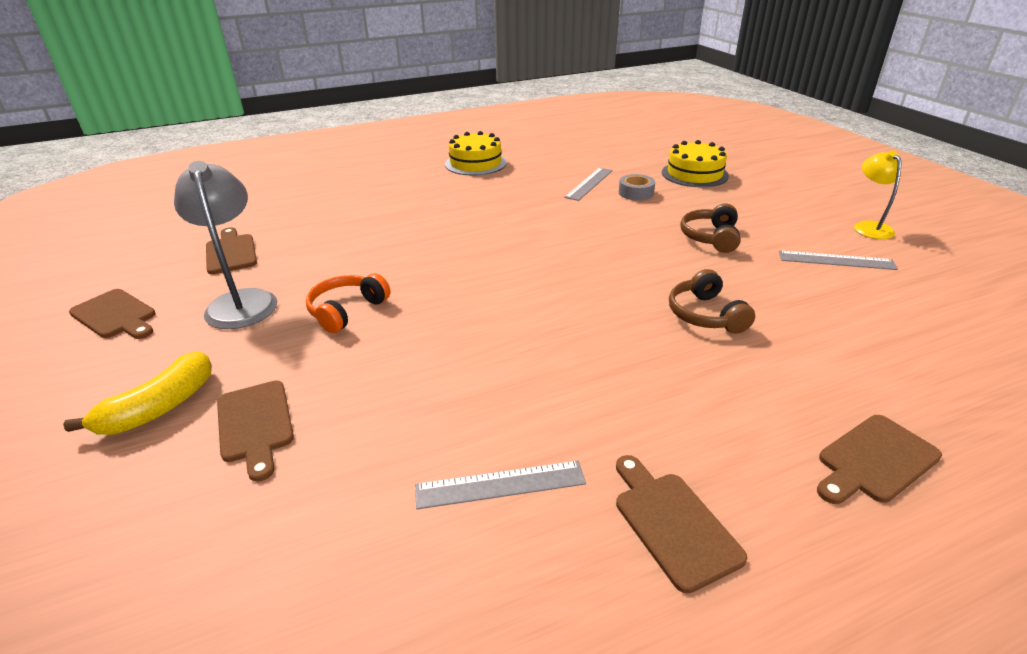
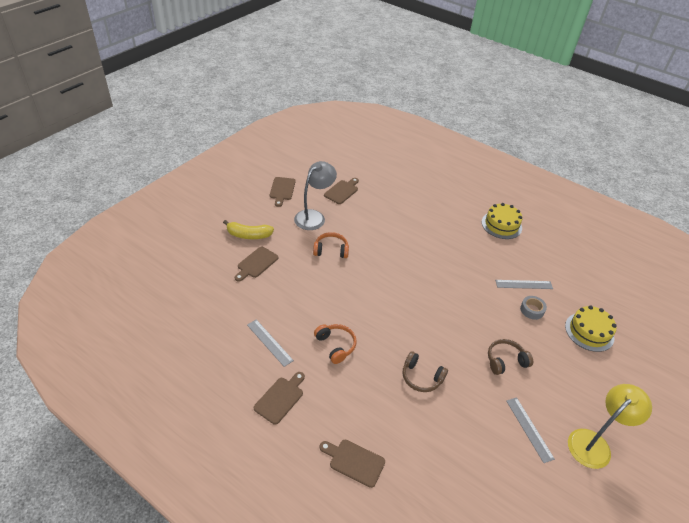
camera: 55 degrees right, 10 degrees up
brown headphones [669,269,755,334] -> brown headphones turned 105 degrees counterclockwise [403,351,448,392]
yellow lamp [854,151,901,239] -> yellow lamp [568,384,652,469], size x1.58
none -> orange headphones [314,324,357,364]

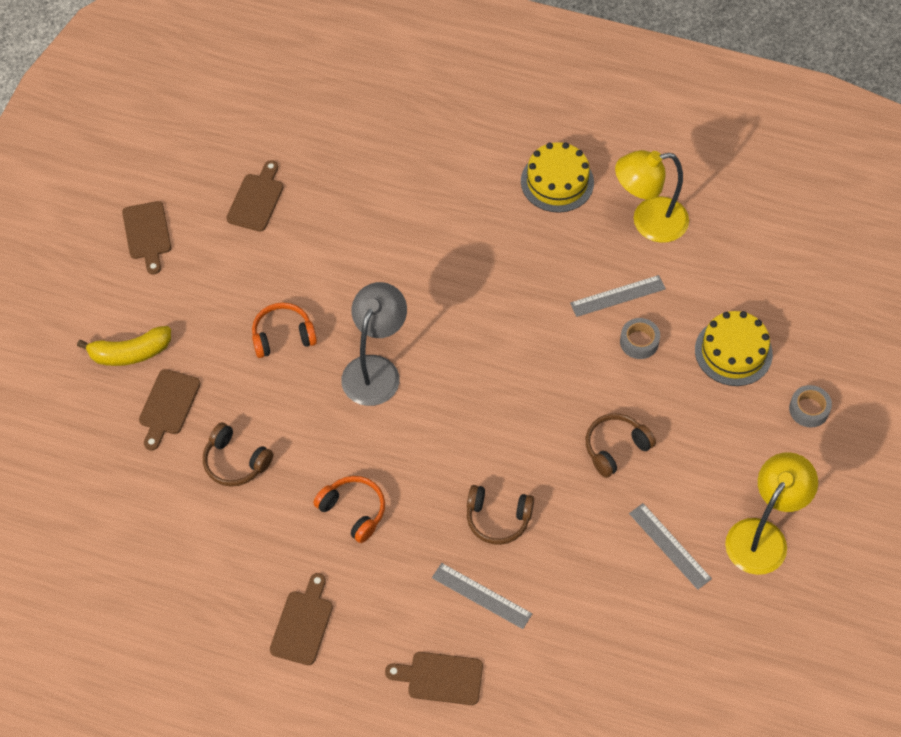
camera: 15 degrees left, 15 degrees up
grey ruler [247,319,294,367] -> grey ruler moved to [432,563,532,629]
grey lamp [294,161,337,230] -> grey lamp moved to [341,282,407,406]
none -> brown headphones [203,422,273,487]
none -> yellow lamp [615,150,689,243]
none -> grey tape [789,385,832,427]

